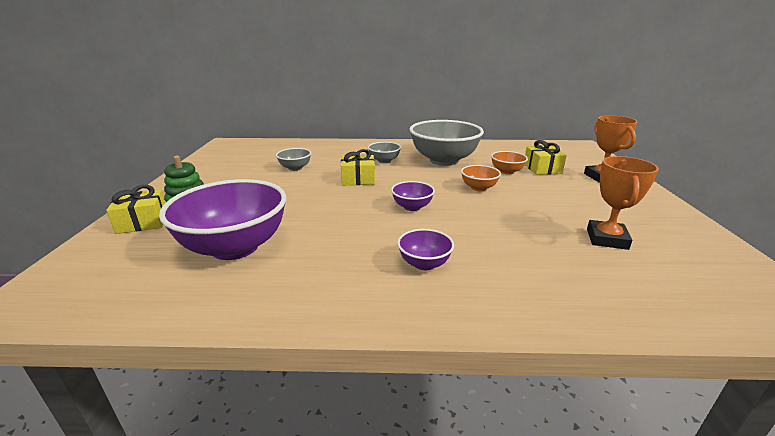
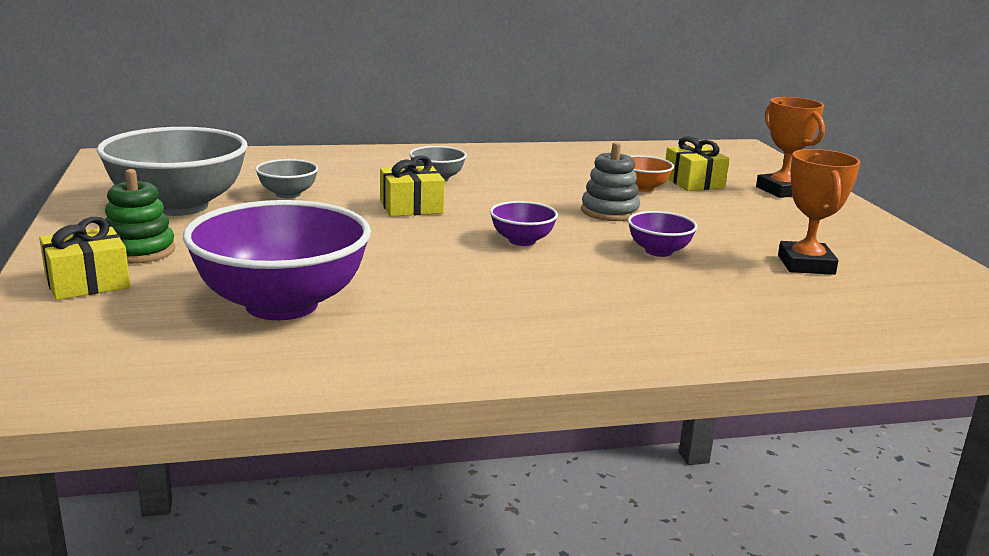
camera: 15 degrees left, 5 degrees down
purple bowl [397,229,454,270] -> purple bowl moved to [628,211,698,257]
grey bowl [409,120,484,166] -> grey bowl moved to [97,127,248,216]
orange bowl [461,165,501,191] -> grey stacking toy [581,142,640,221]

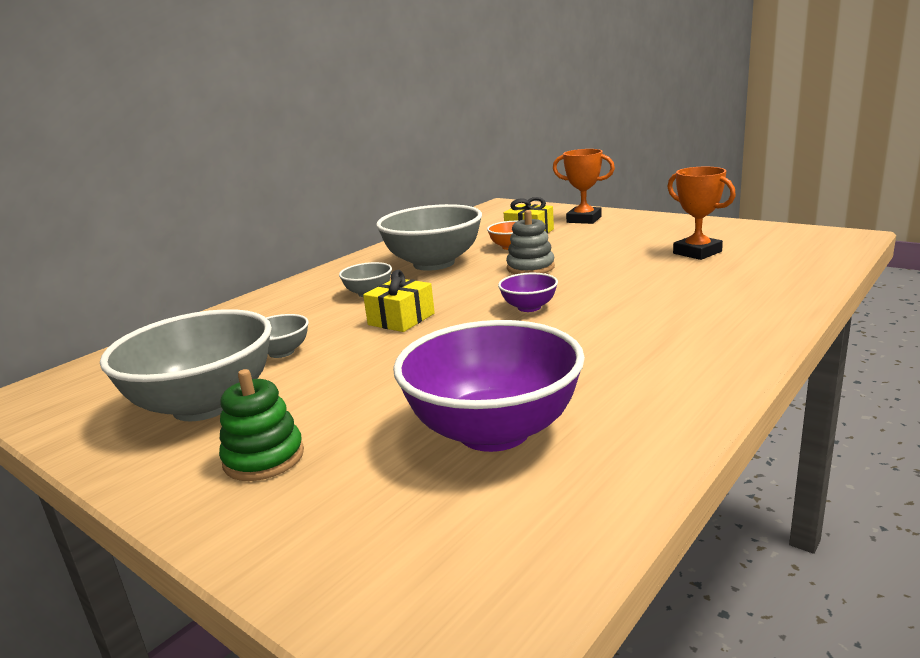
camera: 35 degrees left, 0 degrees up
yellow gift [39,217,130,300] -> none
purple bowl [628,211,698,257] -> none
none -> grey bowl [376,204,482,271]

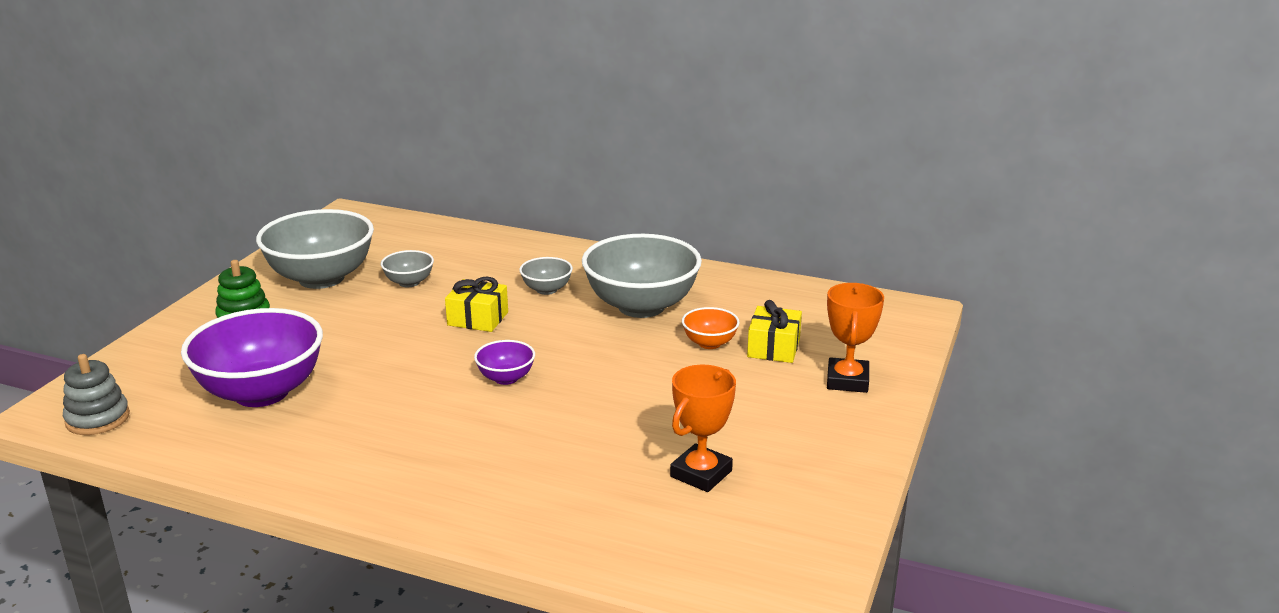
camera: 70 degrees right, 5 degrees up
grey stacking toy [506,210,555,274] -> grey stacking toy moved to [63,354,130,435]

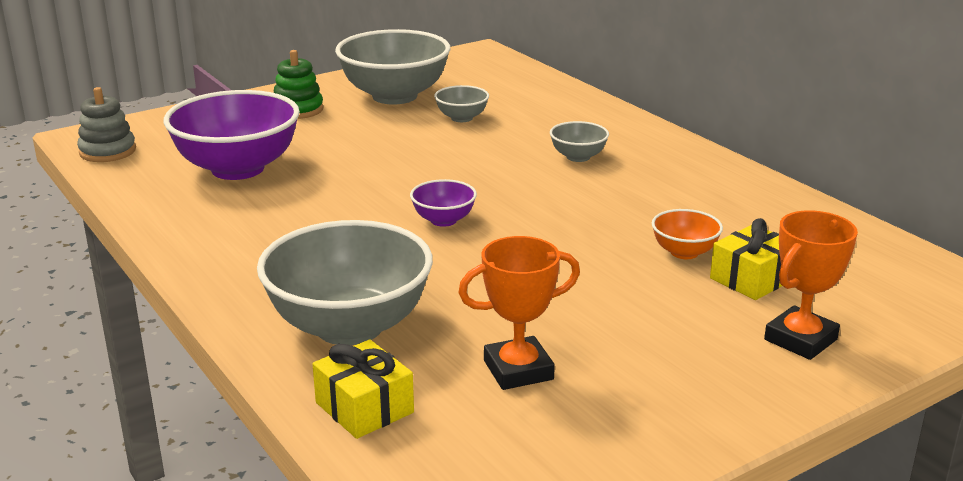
camera: 35 degrees right, 0 degrees up
yellow gift [445,277,508,332] -> yellow gift moved to [313,339,414,439]
grey bowl [582,234,702,318] -> grey bowl moved to [257,220,433,345]

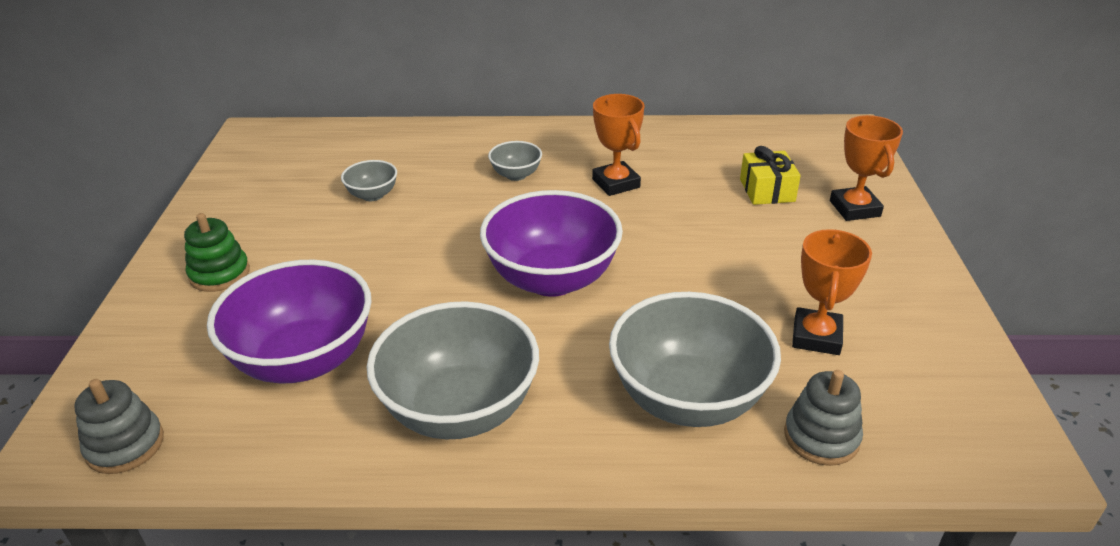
camera: 55 degrees left, 10 degrees up
yellow gift [313,339,414,439] -> grey stacking toy [784,370,863,466]
grey bowl [335,29,450,105] -> grey bowl moved to [367,301,539,439]
purple bowl [410,179,477,227] -> purple bowl [480,190,623,297], size x2.17
orange bowl [652,209,723,259] -> none
none -> orange trophy [592,94,645,196]

